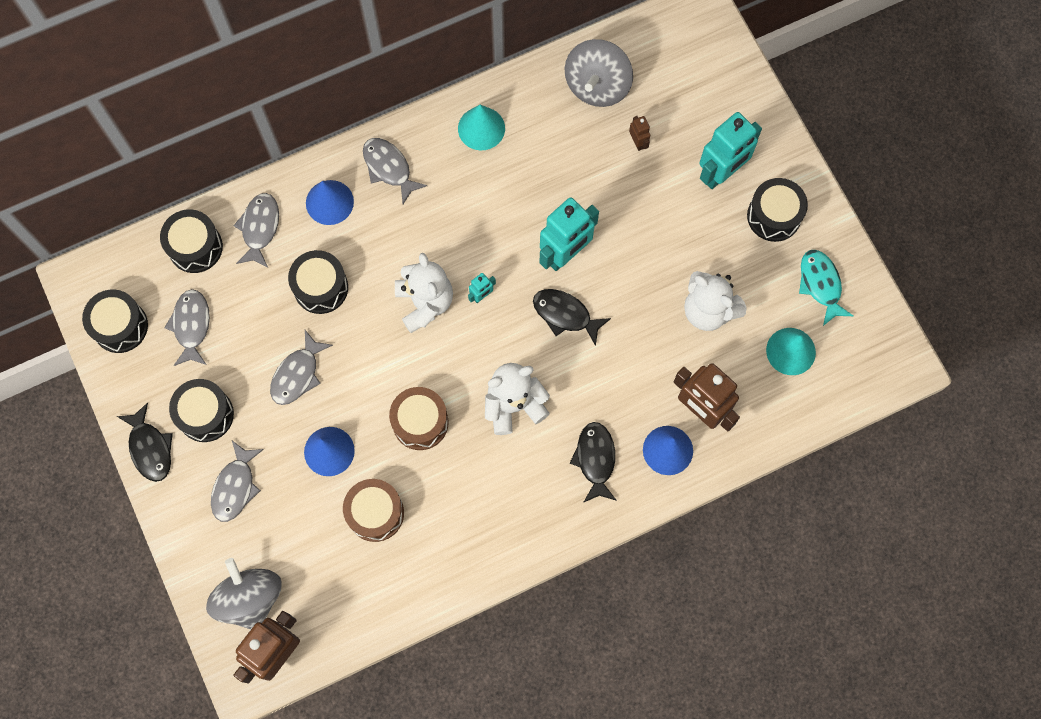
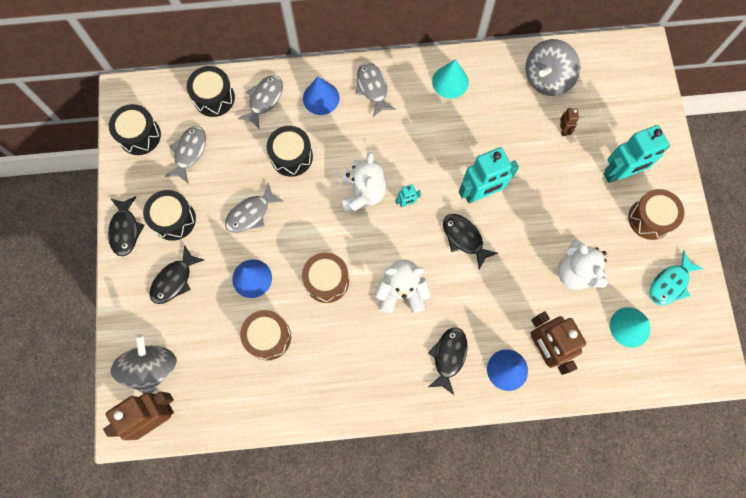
camera: 20 degrees right, 0 degrees up
grey fish [211,441,264,522] -> black fish [149,245,204,304]
black drum [747,178,808,242] -> brown drum [629,189,684,240]
turquoise fish [799,250,853,326] -> turquoise fish turned 135 degrees counterclockwise [649,250,704,305]

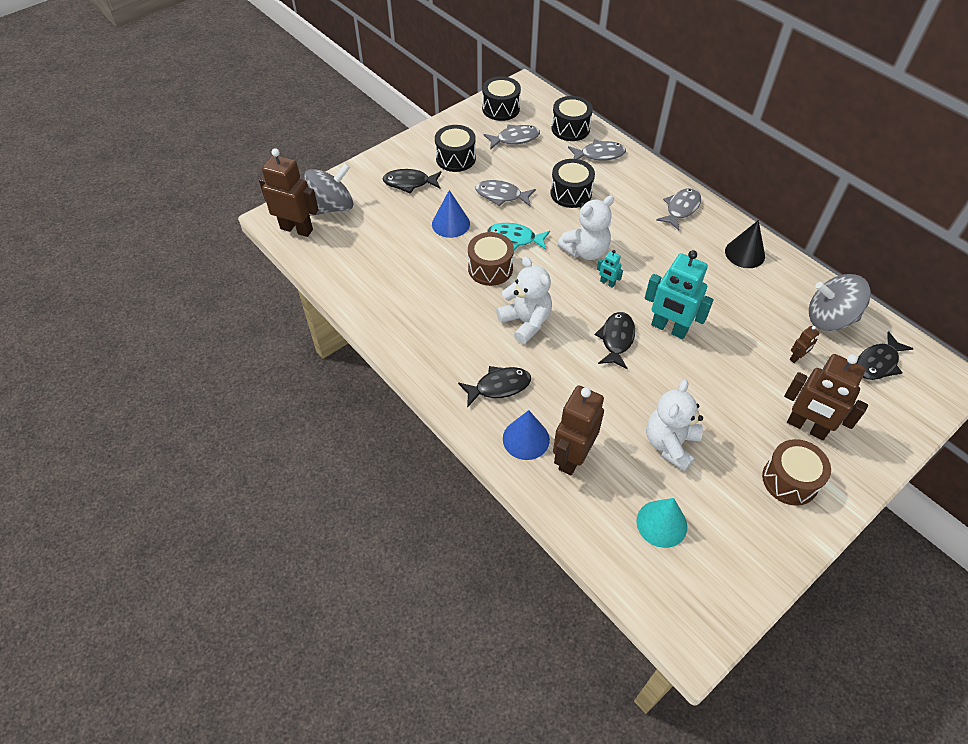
camera: 55 degrees right, 20 degrees down
black fish [108,196,145,256] -> black fish moved to [856,331,914,380]
brown drum [240,310,291,360] -> none
blue cone [303,77,340,115] -> none
turquoise cone [432,59,469,99] -> black cone [725,220,765,268]
turquoise robot [604,125,670,183] -> brown robot [784,354,868,440]
turquoise fish [649,250,704,305] -> turquoise fish moved to [487,223,550,250]

